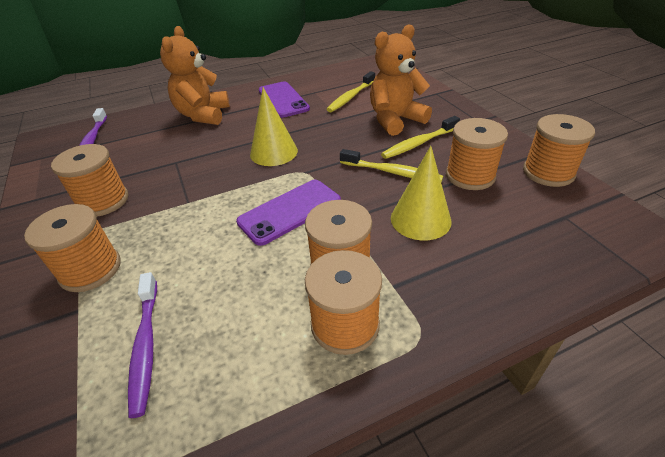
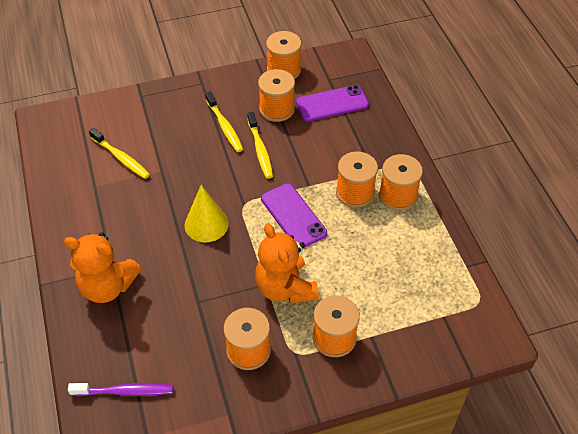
camera: 85 degrees left, 10 degrees up
purple toothbrush [128,272,157,418] -> none
purple phone [259,82,310,118] -> purple phone moved to [296,85,369,122]
yellow toothbrush [340,149,443,182] -> yellow toothbrush turned 135 degrees clockwise [247,112,273,179]
orange teddy bear [370,24,432,136] -> orange teddy bear moved to [255,223,319,304]
yellow cone [391,146,452,241] -> none

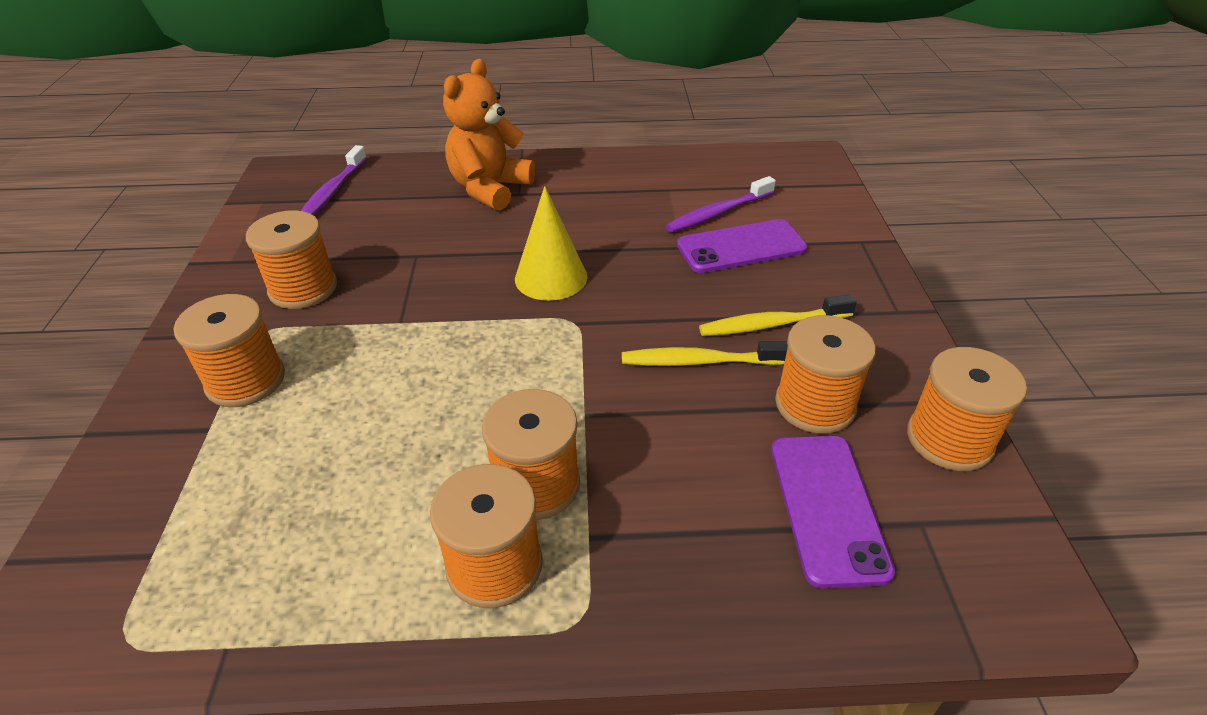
camera: 105 degrees right, 10 degrees down
yellow toothbrush [89,128,150,179] -> purple toothbrush [666,176,776,233]
orange teddy bear [255,223,319,304] -> none
purple phone [261,183,327,249] -> purple phone moved to [677,219,808,273]

